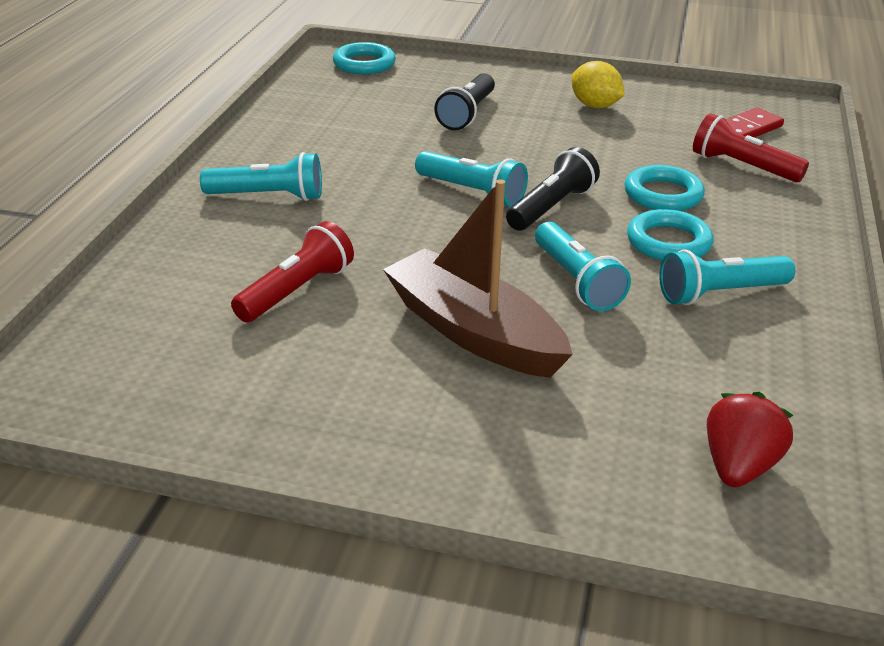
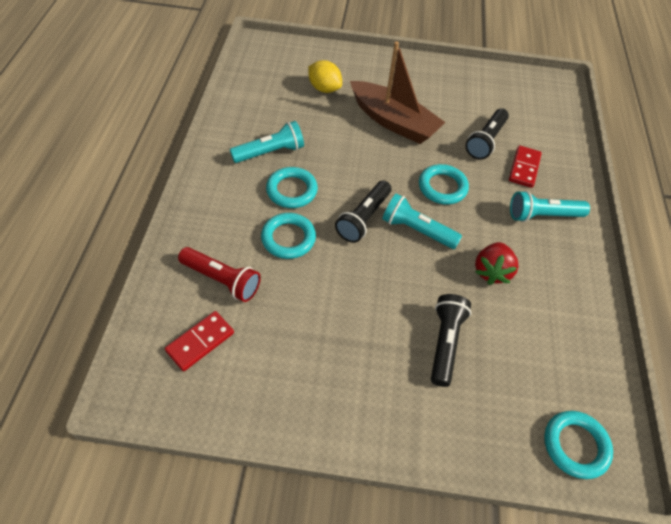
camera: 170 degrees right, 20 degrees up
red flashlight [231,221,354,322] -> black flashlight [465,108,509,160]
turquoise flashlight [535,222,631,311] -> none
yellow lemon [571,61,624,108] -> yellow lemon moved to [308,60,342,93]
red strawberry [707,392,794,487] -> red strawberry moved to [475,242,519,285]
none -> turquoise ring [419,164,469,205]
none -> red domino [509,145,542,188]

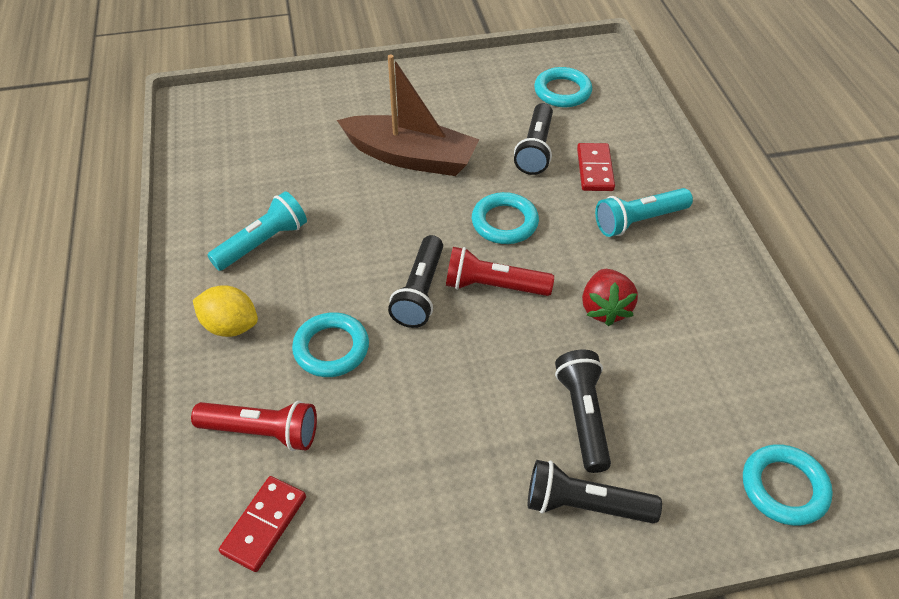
camera: 15 degrees left, 5 degrees down
turquoise ring [266,167,318,208] -> turquoise ring moved to [534,67,592,107]
yellow lemon [308,60,342,93] -> yellow lemon moved to [193,285,258,337]
turquoise flashlight [382,193,462,249] -> red flashlight [446,247,554,296]
none -> black flashlight [528,460,662,523]

